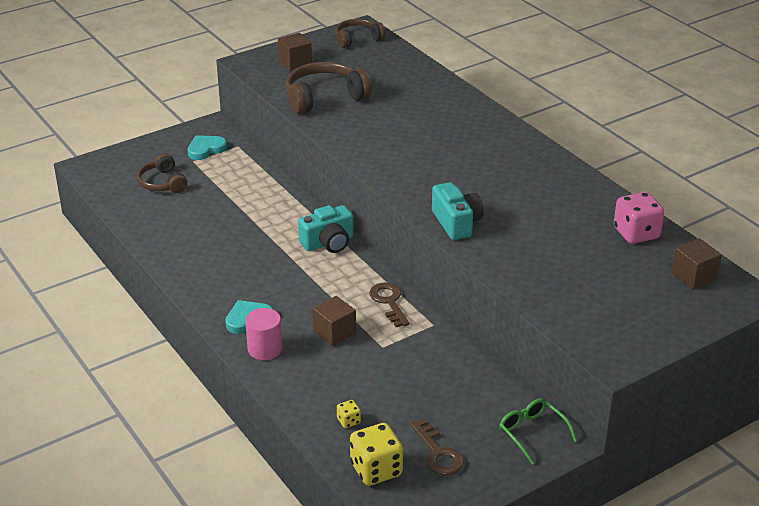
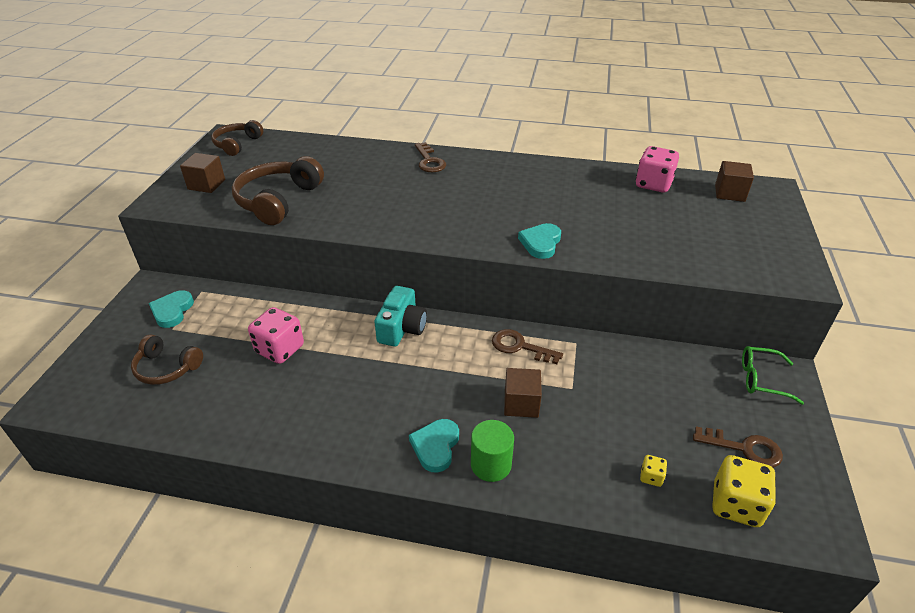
camera: 45 degrees left, 5 degrees up
pink cylinder [245,308,282,360] -> green cylinder [471,420,514,482]
turquoise camera [432,182,483,240] -> turquoise heart [518,223,561,259]
none -> pink dice [248,307,304,364]
none -> brown key [415,142,446,172]

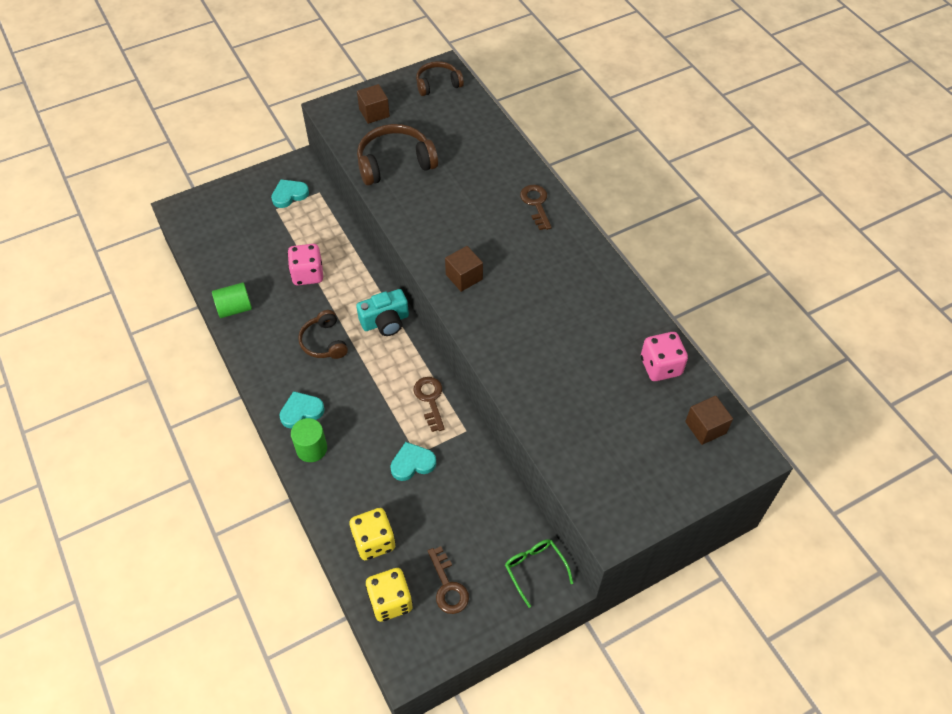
camera: 50 degrees right, 15 degrees up
brown headphones [131,334,203,385] -> brown headphones moved to [298,310,348,359]
brown key [415,142,446,172] -> brown key turned 135 degrees clockwise [520,185,552,230]
brown cube [504,368,542,418] -> brown cube moved to [445,246,483,292]
turquoise heart [518,223,561,259] -> turquoise heart moved to [390,442,436,481]
yellow dice [640,455,667,487] -> yellow dice [349,508,395,560], size x2.12
none -> green cylinder [212,282,252,318]

